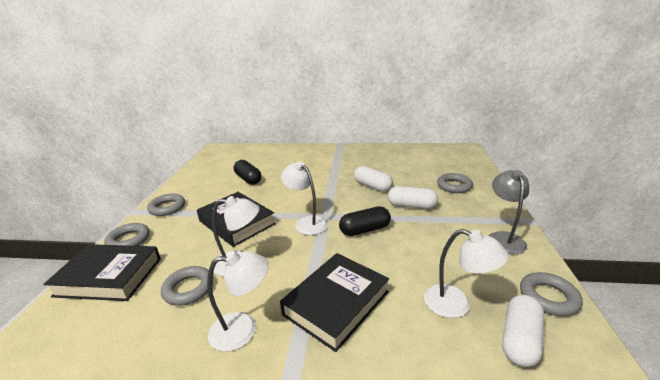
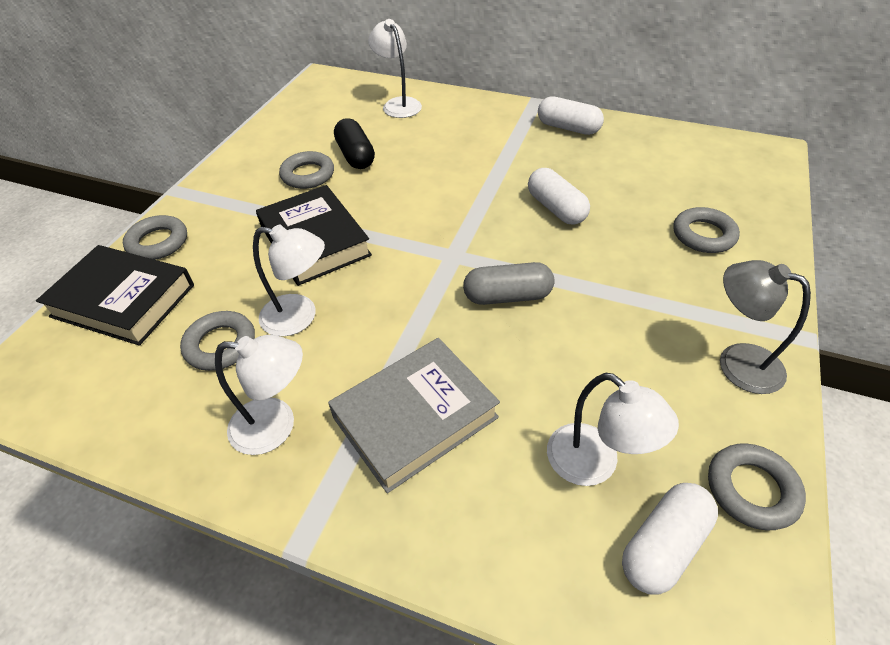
camera: 15 degrees right, 20 degrees up
grey ring [147,194,185,216] -> grey ring moved to [279,151,334,189]
black book [280,253,389,352] -> grey book [328,338,500,493]
white lamp [281,161,328,235] -> white lamp moved to [368,19,422,118]
black capsule [339,206,391,236] -> grey capsule [463,262,554,305]
white capsule [388,186,438,209] -> white capsule moved to [538,96,604,135]
grey lamp [489,170,529,255] -> grey lamp turned 75 degrees counterclockwise [720,260,811,394]

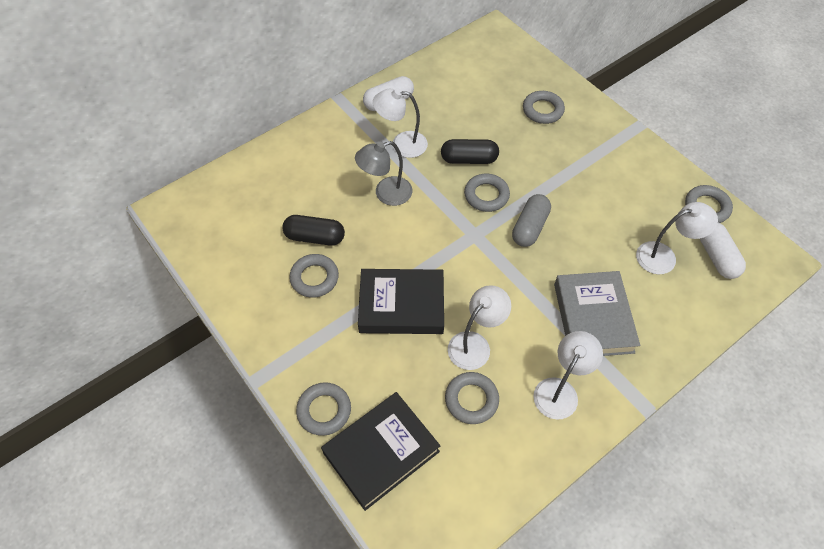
camera: 60 degrees left, 10 degrees up
white lamp [368,19,422,118] -> white lamp moved to [373,88,428,158]
white capsule [528,168,590,225] -> black capsule [441,139,499,164]
grey lamp [720,260,811,394] -> grey lamp moved to [355,141,412,206]
none -> grey ring [464,174,510,212]

